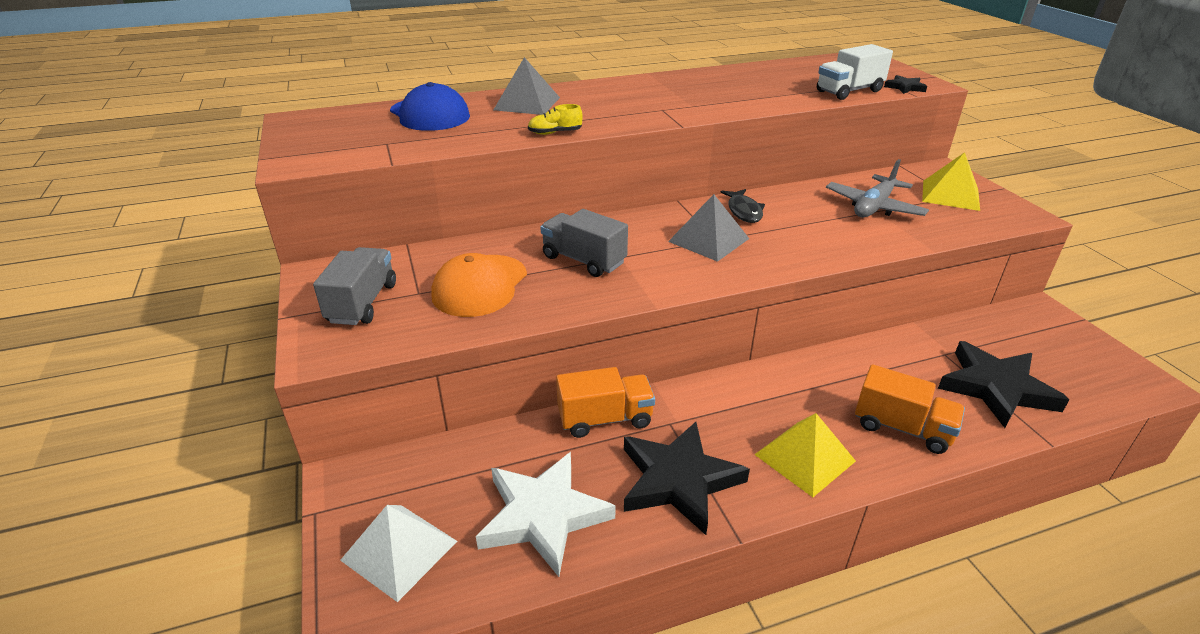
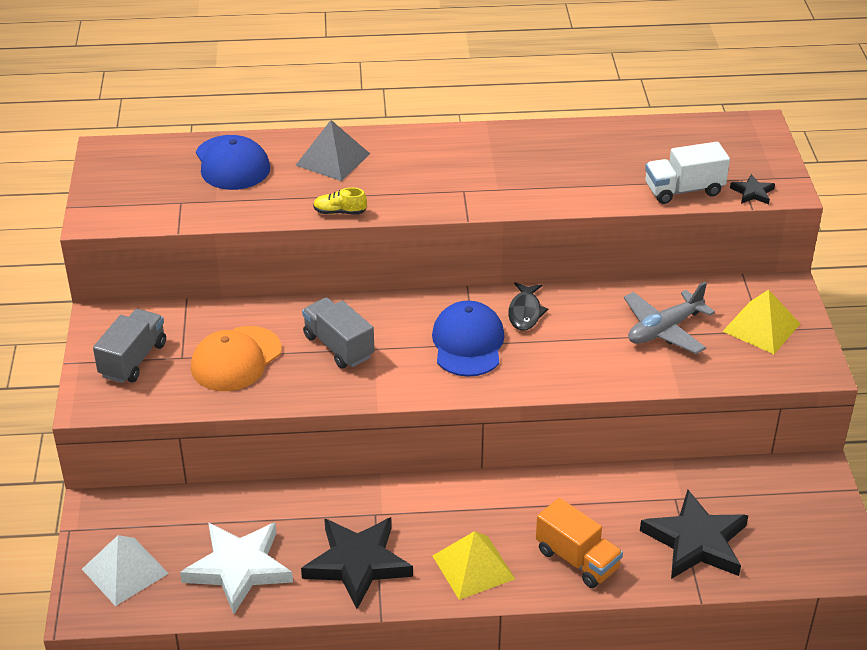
camera: 15 degrees right, 5 degrees up
orange truck [556,367,655,438] -> none
grey pyramid [668,194,749,262] -> blue cap [432,301,505,377]

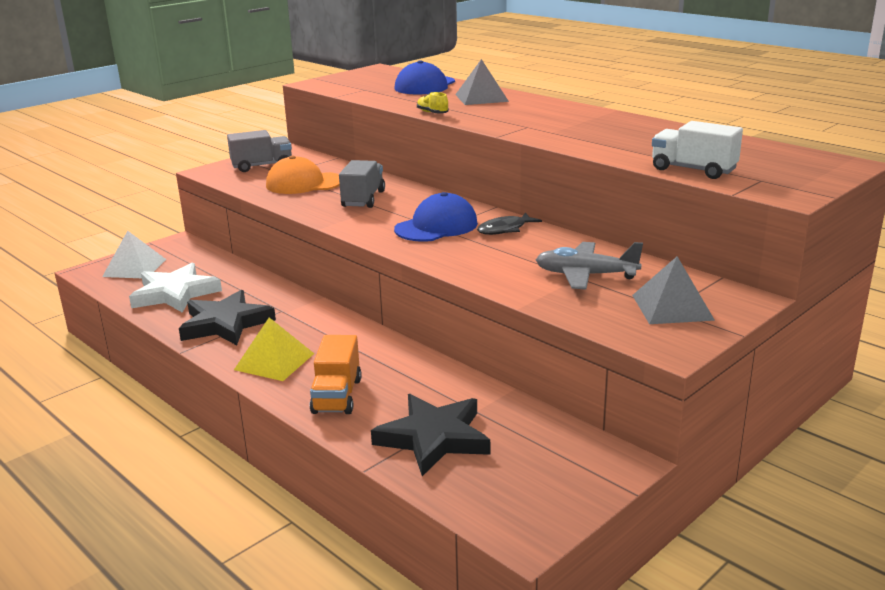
camera: 50 degrees right, 15 degrees down
yellow pyramid [722,289,800,354] -> grey pyramid [632,256,715,324]
black star [730,174,775,204] -> none

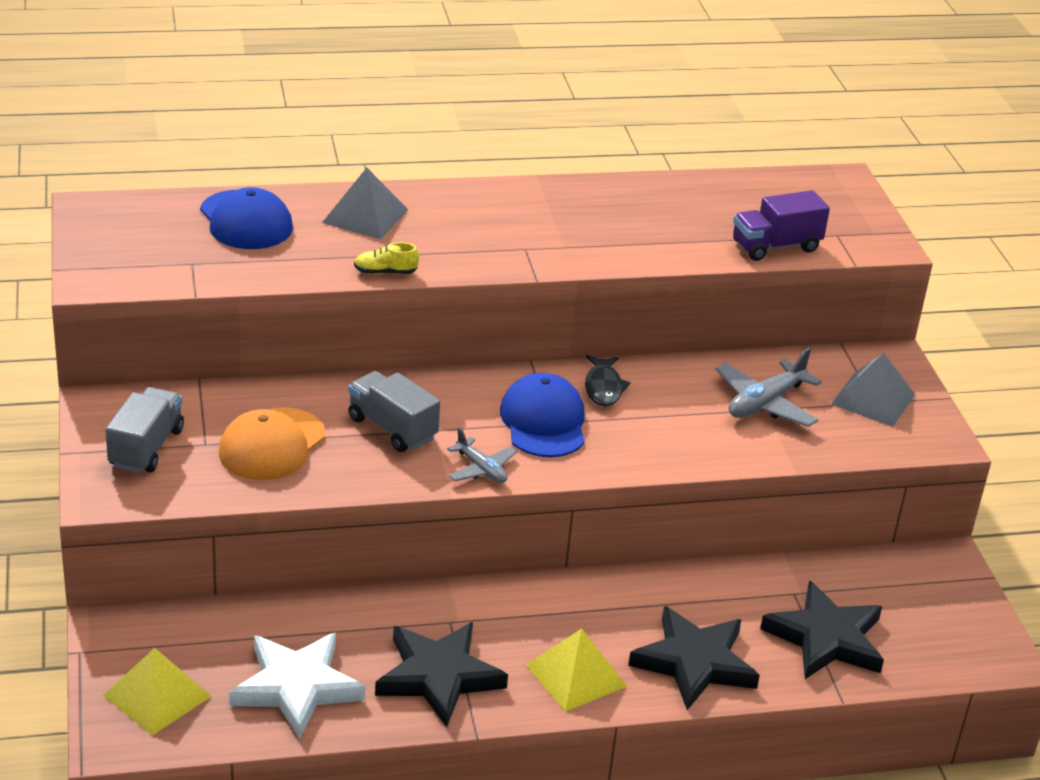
camera: 60 degrees left, 10 degrees up
white pyramid [102,231,166,278] -> yellow pyramid [103,648,212,736]
orange truck [310,335,362,414] -> black star [628,606,760,710]
white truck [652,121,743,179] -> purple truck [733,190,830,261]
none -> grey plane [447,428,517,483]

